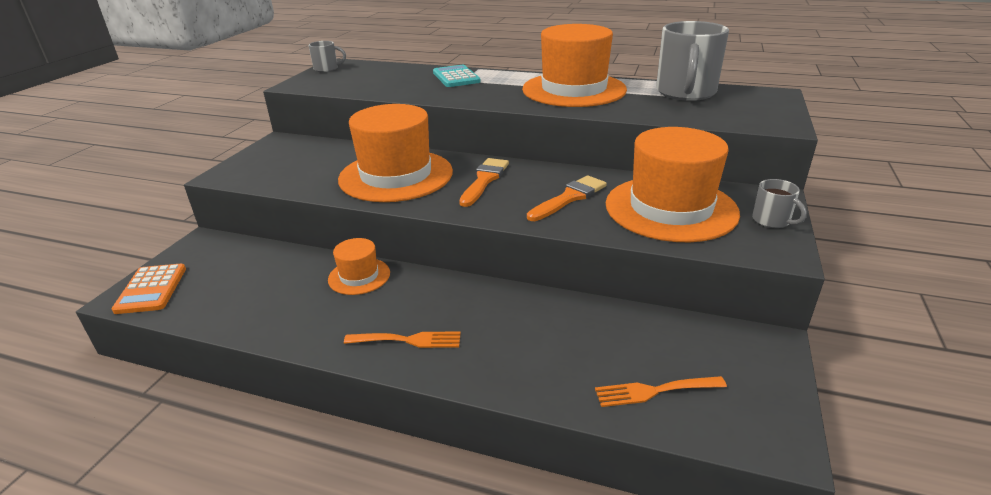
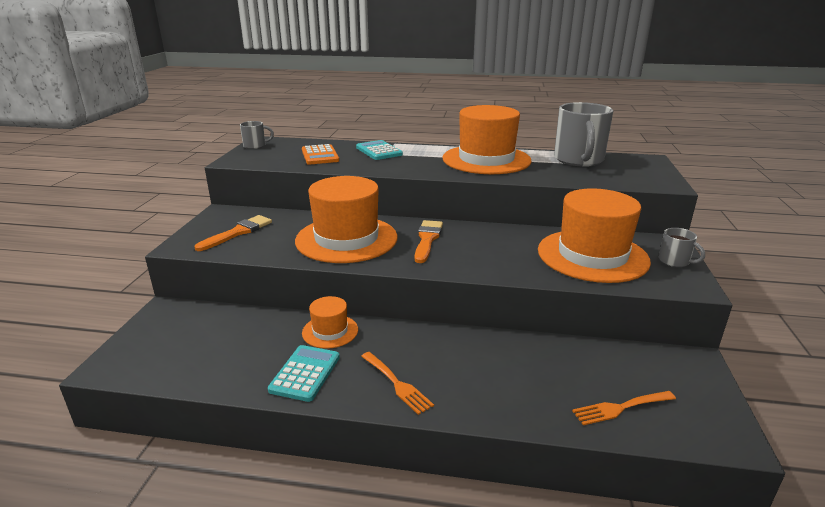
camera: 10 degrees left, 5 degrees down
orange calculator [112,264,186,314] -> orange calculator moved to [302,144,339,165]
orange fork [344,332,461,348] -> orange fork turned 60 degrees clockwise [361,352,434,415]
orange brush [527,175,607,221] -> orange brush moved to [195,215,272,251]
none -> turquoise calculator [268,345,340,402]

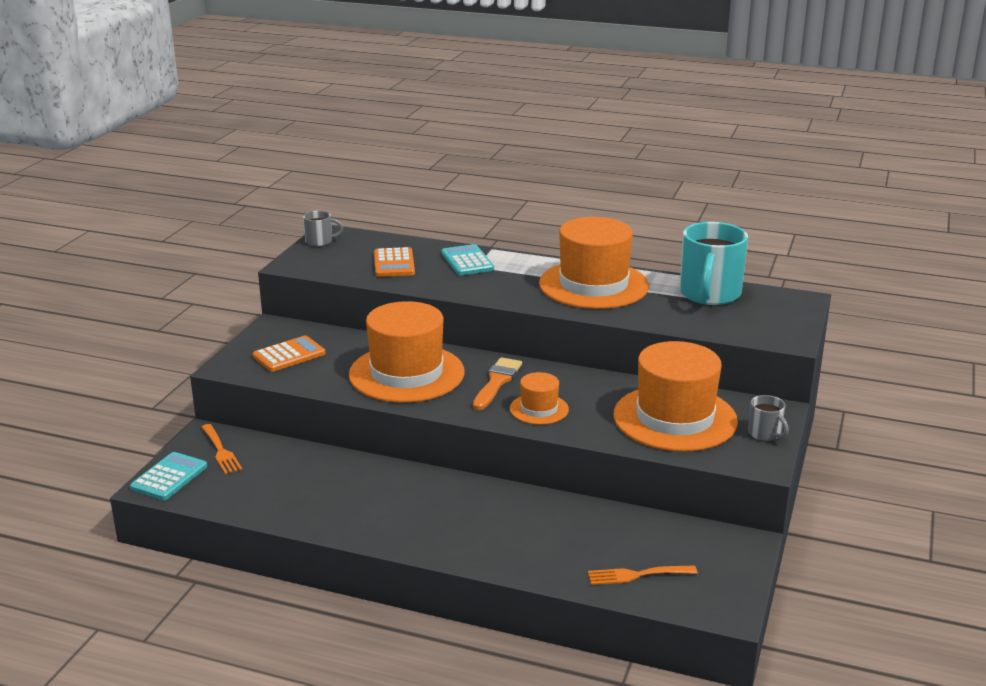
camera: 10 degrees right, 0 degrees up
orange brush [195,215,272,251] -> orange calculator [253,335,326,372]
turquoise calculator [268,345,340,402] -> turquoise calculator moved to [130,452,207,500]
orange hat [302,296,358,349] -> orange hat moved to [510,372,569,425]
orange fork [361,352,434,415] -> orange fork moved to [202,424,242,474]
grey mug [554,102,613,167] -> turquoise mug [680,222,748,305]

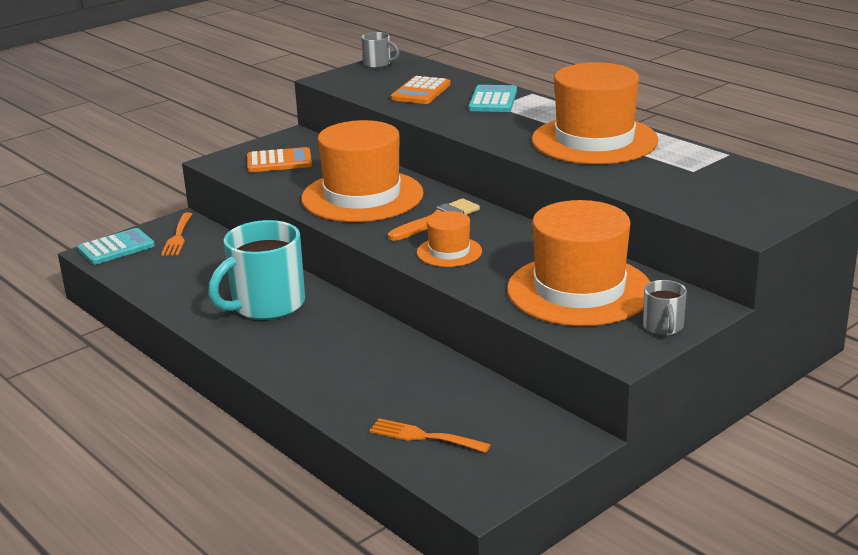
camera: 30 degrees right, 0 degrees up
turquoise mug [680,222,748,305] -> turquoise mug moved to [208,220,305,320]

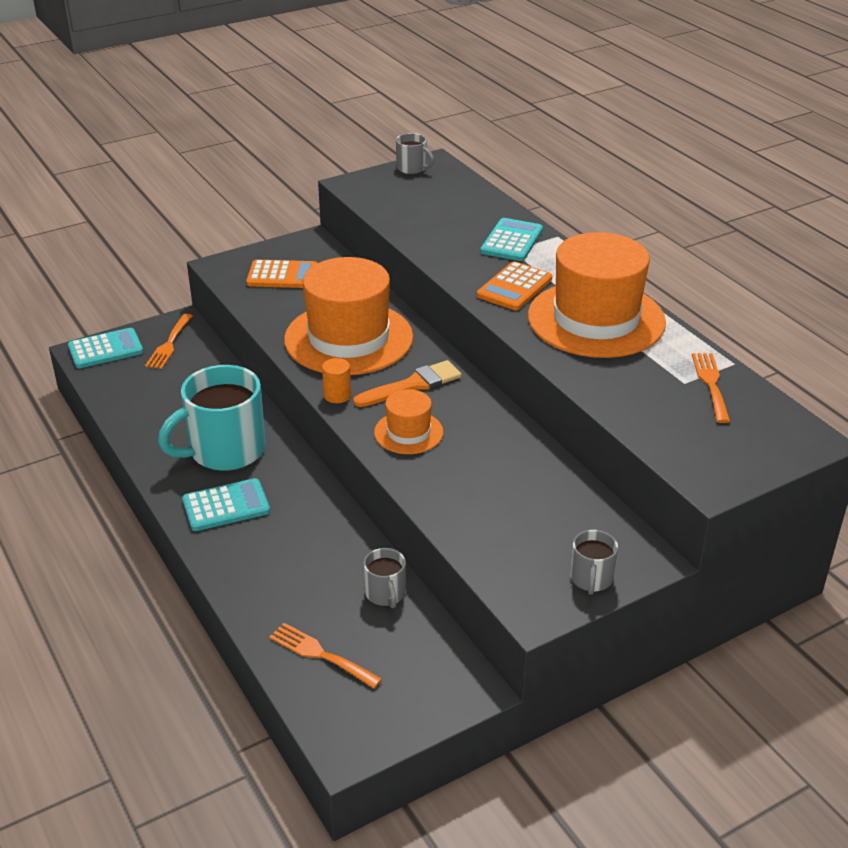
camera: 10 degrees right, 10 degrees up
orange calculator [391,76,450,104] -> orange calculator moved to [477,261,552,310]
orange hat [507,200,650,326] -> none
none -> turquoise calculator [182,478,270,531]
none -> orange cylinder [322,358,351,403]
none -> grey mug [363,548,406,608]
none -> orange fork [692,353,730,423]

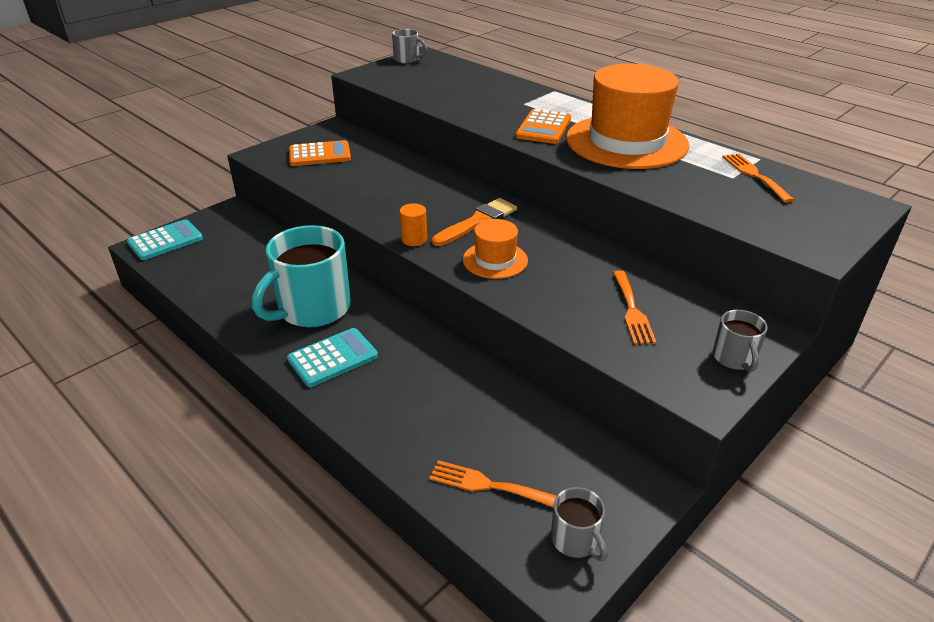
camera: 15 degrees left, 0 degrees up
orange fork [145,314,192,369] -> orange fork moved to [613,270,656,344]
orange hat [284,257,413,375] -> none
grey mug [363,548,406,608] -> grey mug moved to [551,487,608,561]
turquoise calculator [481,218,543,261] -> none

